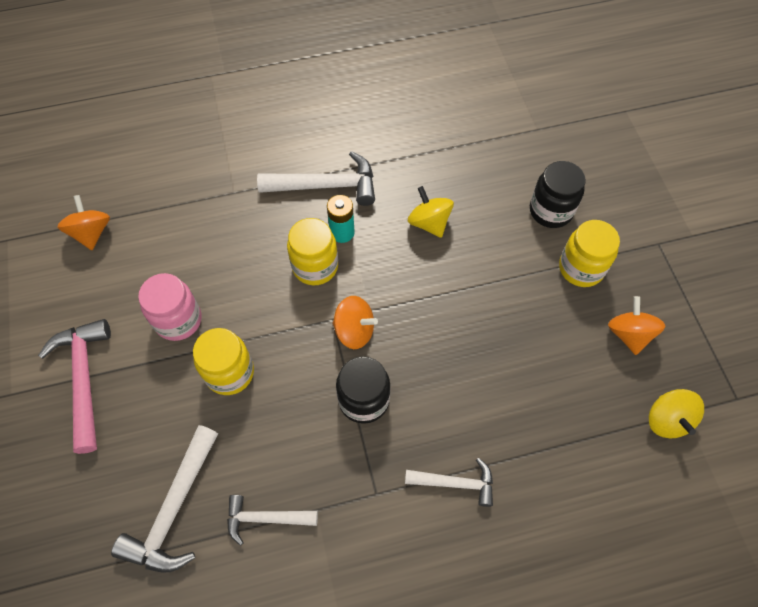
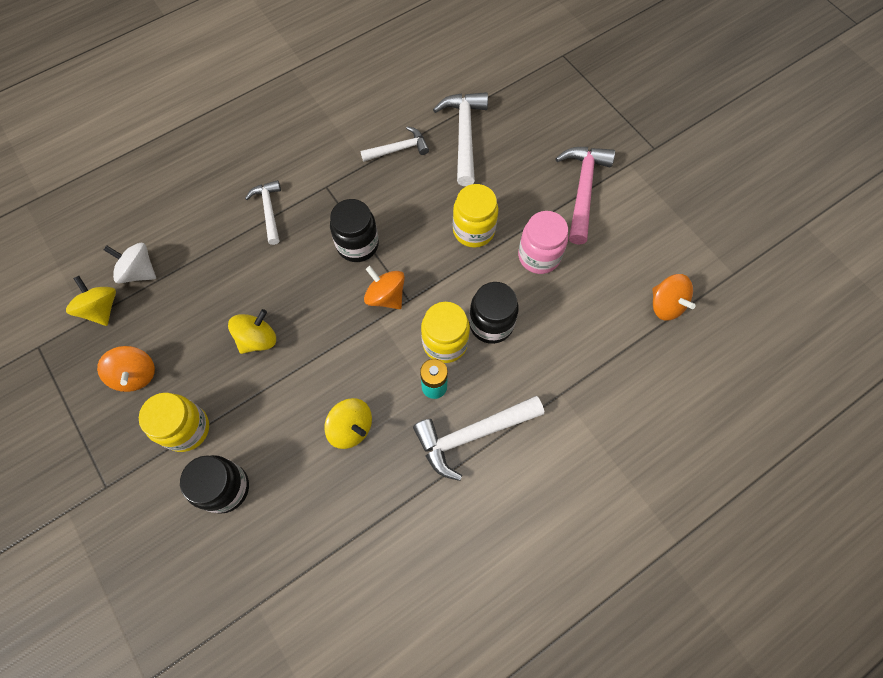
camera: 160 degrees right, 5 degrees up
pink hammer [38,319,111,454] -> pink hammer turned 135 degrees counterclockwise [555,147,615,245]
orange spinning top [332,296,378,349] -> orange spinning top turned 45 degrees clockwise [364,266,405,309]
white hammer [405,458,493,507] -> white hammer turned 90 degrees clockwise [245,180,281,245]
none -> white spinning top [104,243,156,283]
none -> yellow spinning top [228,309,276,354]
none -> black jar [469,282,519,344]

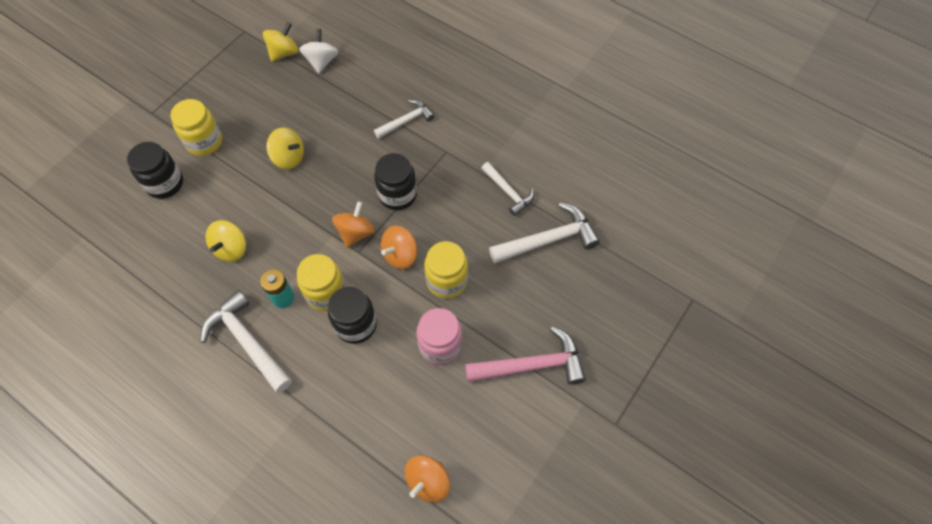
camera: 70 degrees right, 5 degrees down
orange spinning top [97,346,155,392] -> orange spinning top moved to [381,226,417,269]

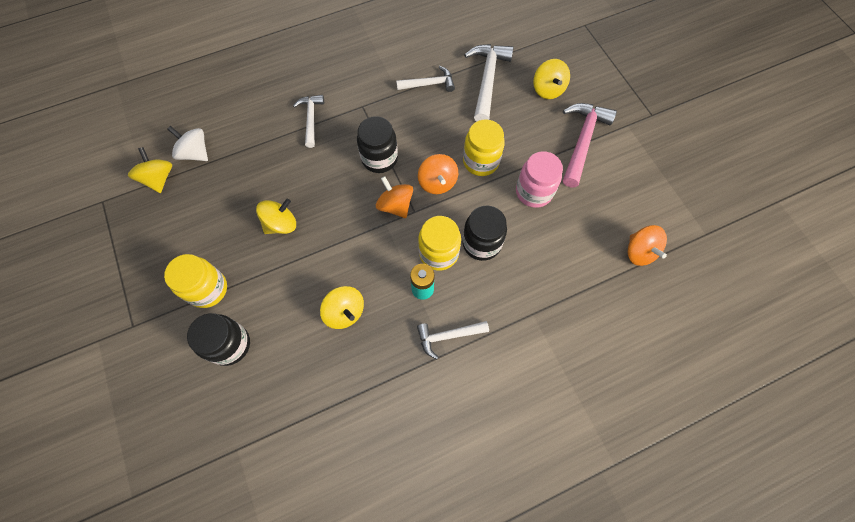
camera: 60 degrees left, 5 degrees up
white hammer [201,290,292,393] -> white hammer [417,321,489,359], size x0.62
none -> yellow spinning top [533,59,570,99]

